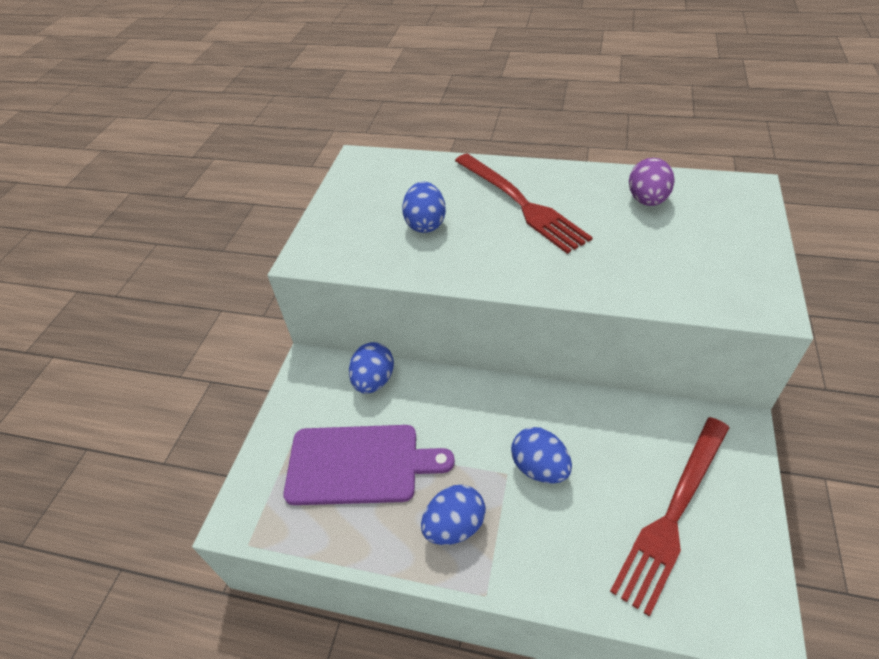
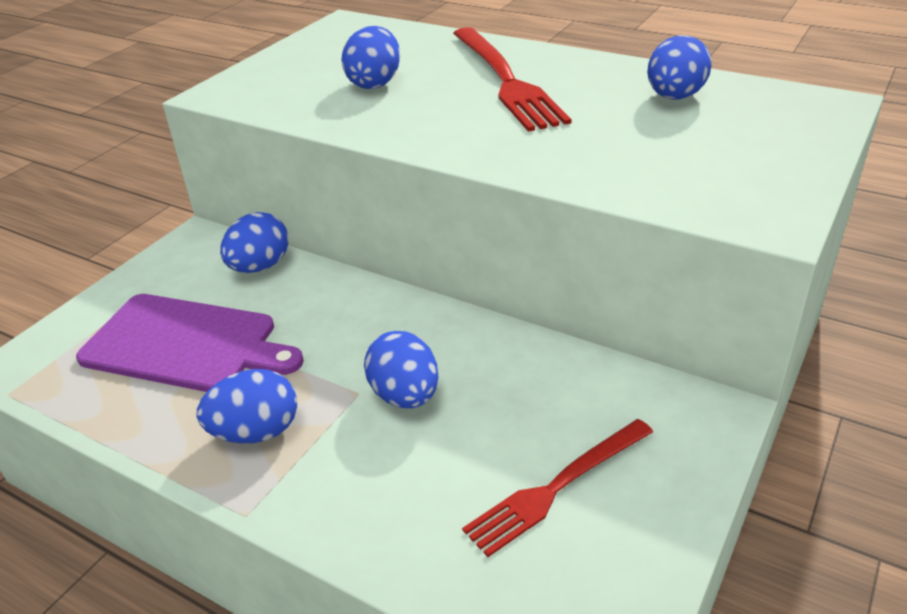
camera: 15 degrees right, 10 degrees down
red fork [610,417,730,617] -> red fork [462,419,653,557], size x0.66
purple egg [629,158,675,206] -> blue egg [647,35,711,99]

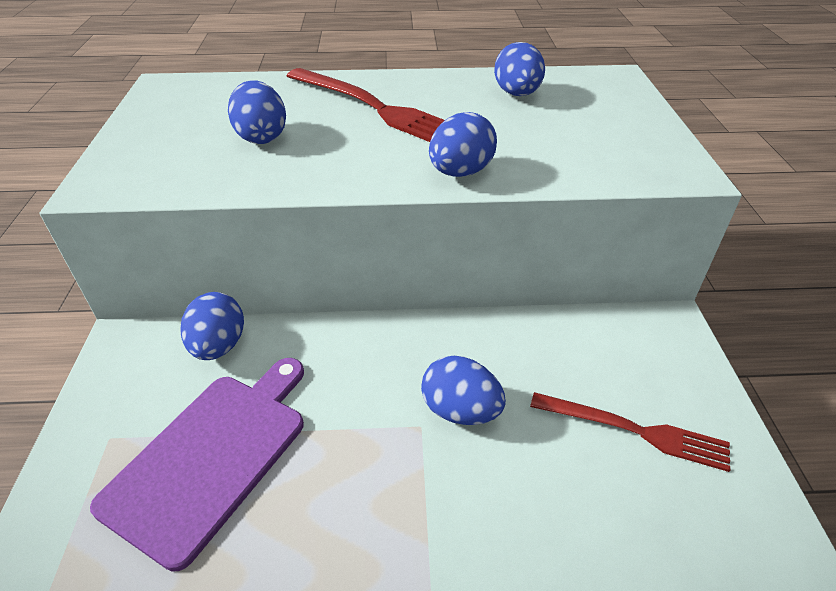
camera: 35 degrees left, 5 degrees up
purple cutting board [76,294,304,392] -> purple cutting board turned 45 degrees counterclockwise [90,358,304,572]
blue egg [197,369,297,443] -> blue egg moved to [429,112,497,177]
red fork [462,419,653,557] -> red fork turned 90 degrees counterclockwise [530,392,730,472]

